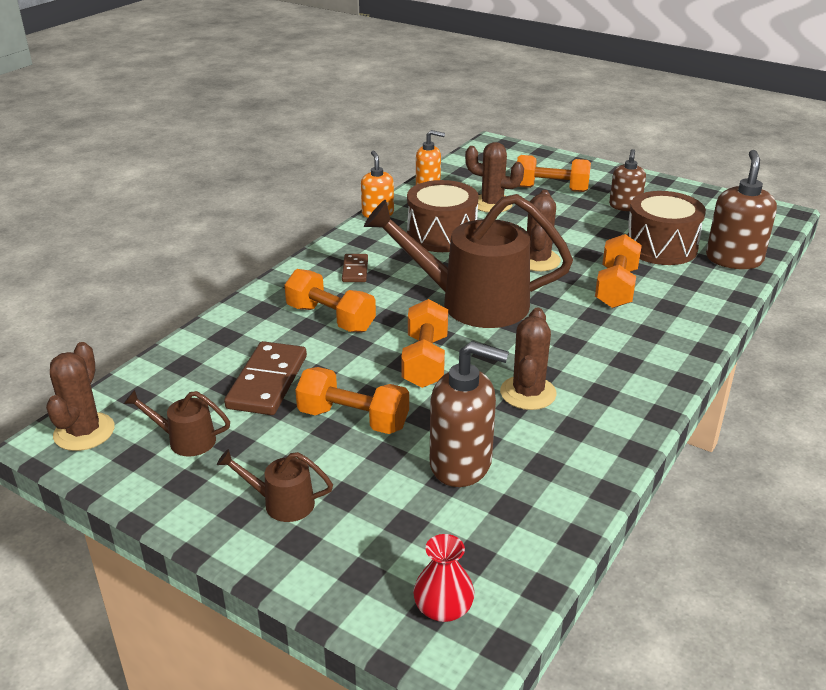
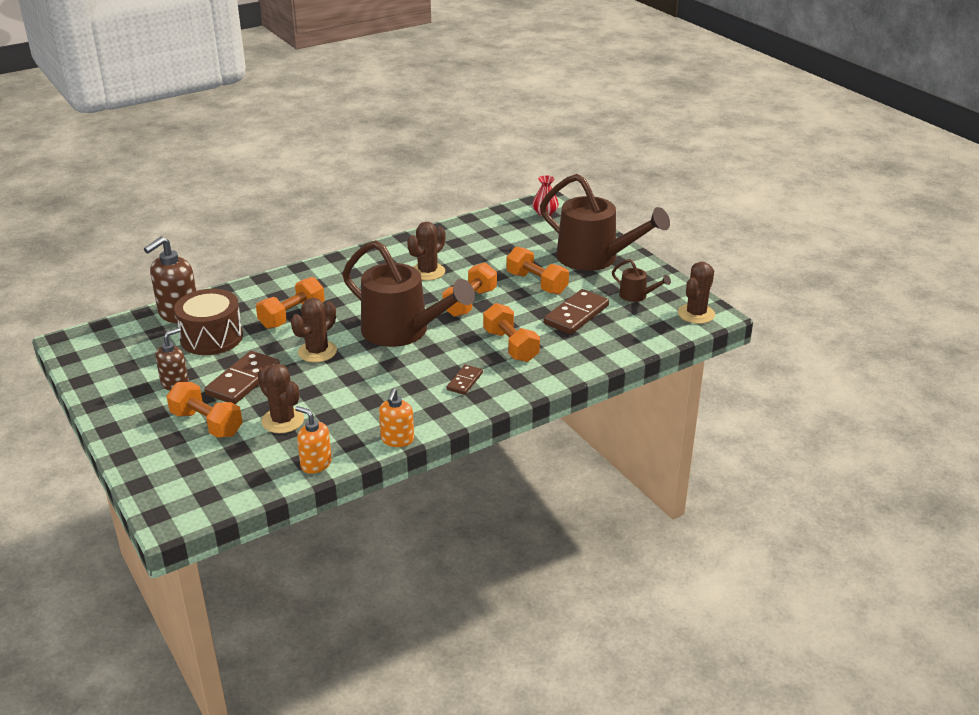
camera: 155 degrees left, 0 degrees up
brown watering can [217,449,333,522] -> brown watering can [540,174,670,271], size x2.32
brown drum [407,180,479,252] -> none
brown soap dispenser [430,341,509,487] -> none
none -> brown domino [204,351,280,404]

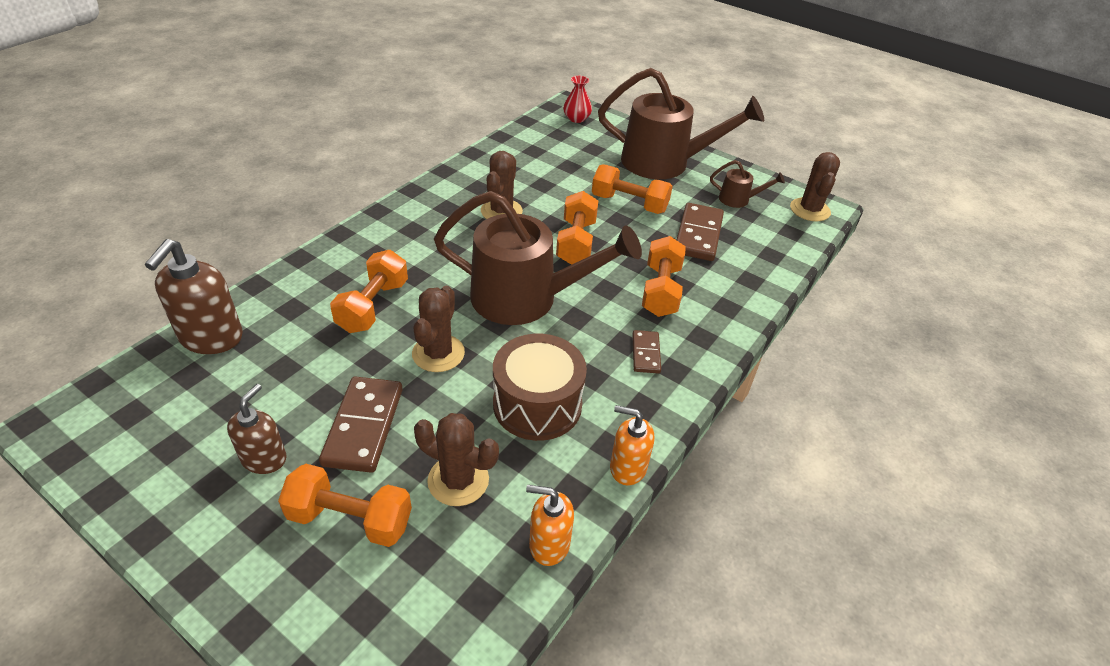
camera: 25 degrees left, 10 degrees up
brown drum [174,289,243,355] -> brown drum moved to [493,334,587,441]
orange soap dispenser [379,388,414,447] -> orange soap dispenser turned 120 degrees clockwise [610,405,654,485]
orange dumbbell [483,303,540,362] -> orange dumbbell turned 60 degrees clockwise [642,236,686,317]

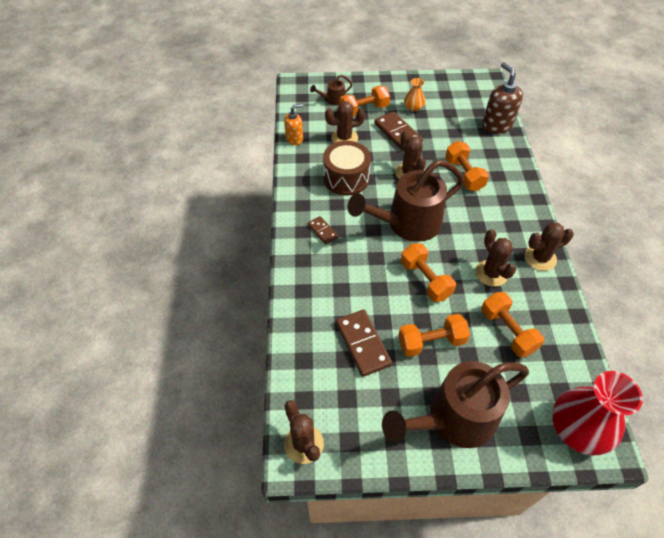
camera: 145 degrees right, 10 degrees up
brown soap dispenser [227,384,287,474] -> orange vase [404,78,425,112]
red vase [563,76,592,123] -> red vase [552,371,643,456], size x2.04
orange soap dispenser [610,405,654,485] -> none
orange dumbbell [642,236,686,317] -> orange dumbbell moved to [481,292,544,358]
brown watering can [710,160,785,208] -> brown watering can moved to [310,75,352,106]
none -> brown cactus [524,222,574,271]

